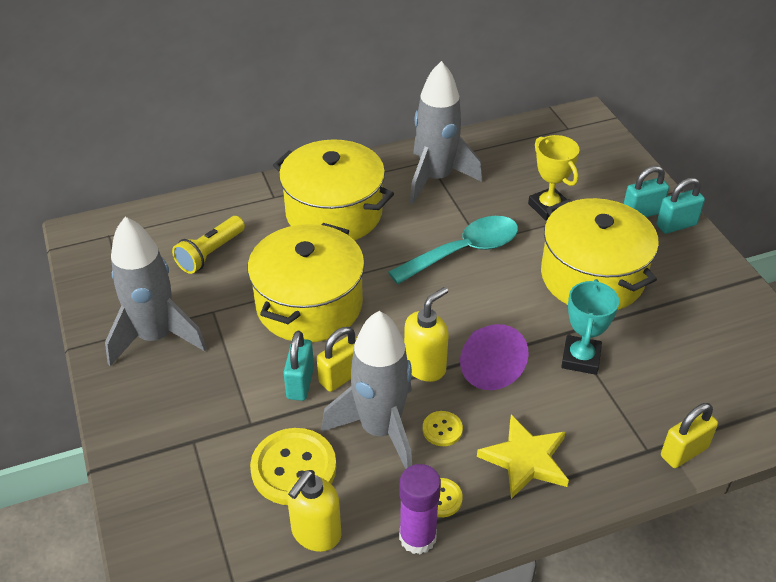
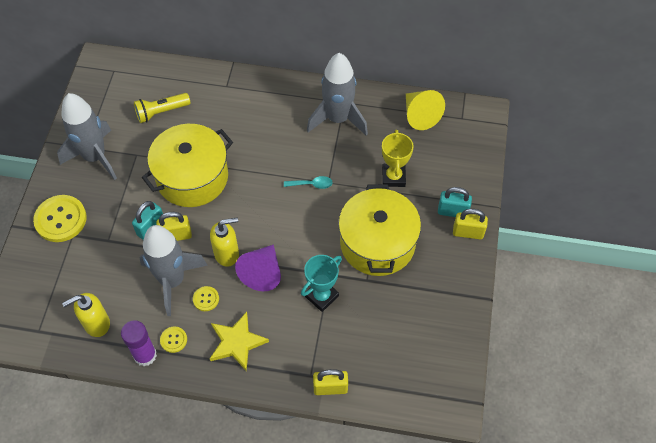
camera: 30 degrees right, 15 degrees up
yellow button [250,428,336,505] -> yellow button moved to [33,195,87,242]
yellow pot [273,139,394,240] -> none
turquoise spoon [388,216,518,284] -> turquoise spoon [284,176,333,189], size x0.47
turquoise padlock [657,178,705,234] -> yellow padlock [453,209,488,240]
none -> yellow cone [406,90,445,130]

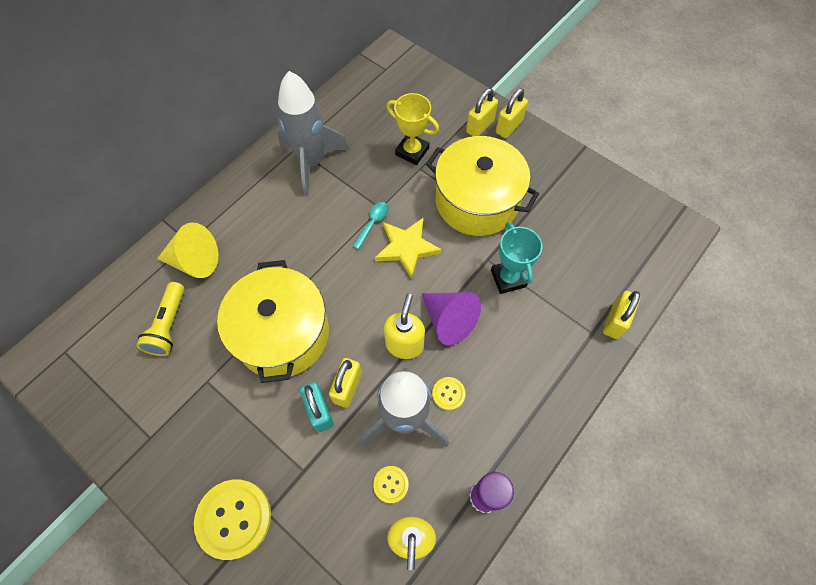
camera: 60 degrees left, 5 degrees up
grey rocket [57,93,117,180] -> none
yellow button [160,326,187,353] -> yellow button moved to [373,466,409,503]
yellow star [210,312,269,371] -> yellow star moved to [375,218,442,279]
yellow cone [406,90,445,130] -> yellow cone moved to [157,222,218,278]
turquoise padlock [438,187,472,217] -> yellow padlock [466,88,498,136]

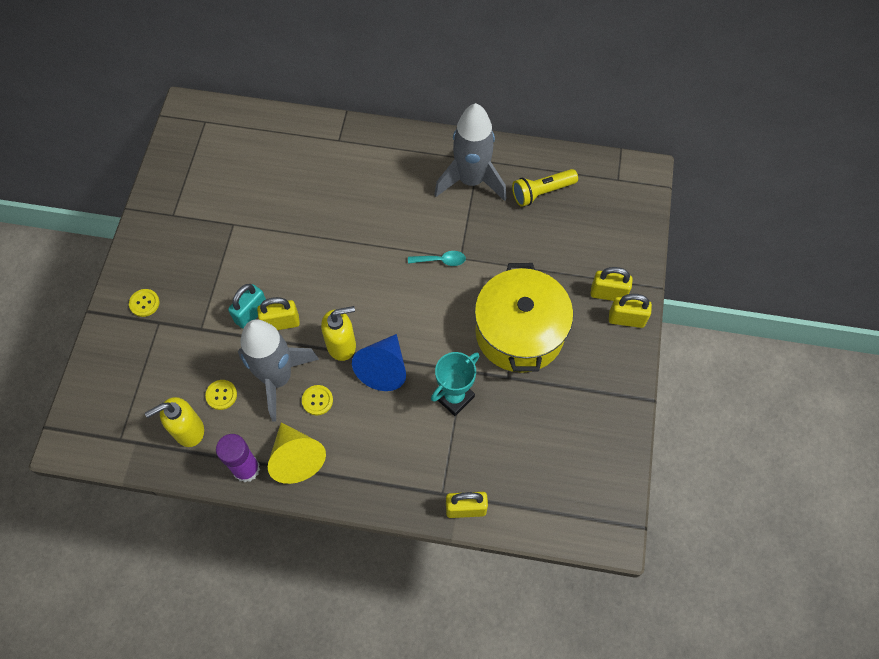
camera: 60 degrees right, 0 degrees up
yellow flashlight [136,282,185,356] -> yellow flashlight moved to [512,169,578,207]
yellow cone [157,222,218,278] -> yellow cone moved to [268,422,326,484]
yellow button [194,479,271,560] -> yellow button [129,289,160,317], size x0.49
yellow pot [217,260,329,383] -> none
yellow star [375,218,442,279] -> none
yellow trophy [386,93,439,165] -> none
purple cone [421,292,481,345] -> blue cone [352,334,406,391]

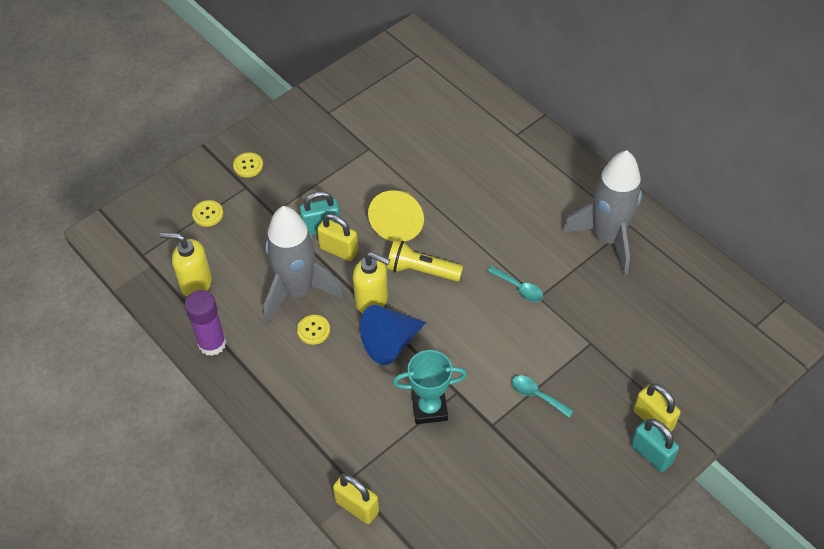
camera: 40 degrees right, 10 degrees down
yellow button [205,380,237,410] -> yellow button moved to [192,200,223,227]
yellow cone [268,422,326,484] -> yellow cone moved to [368,190,424,242]
yellow pot [475,263,573,373] -> turquoise spoon [512,375,574,417]
yellow flashlight [512,169,578,207] -> yellow flashlight moved to [387,240,463,281]
yellow padlock [609,294,652,328] -> turquoise padlock [631,419,679,472]

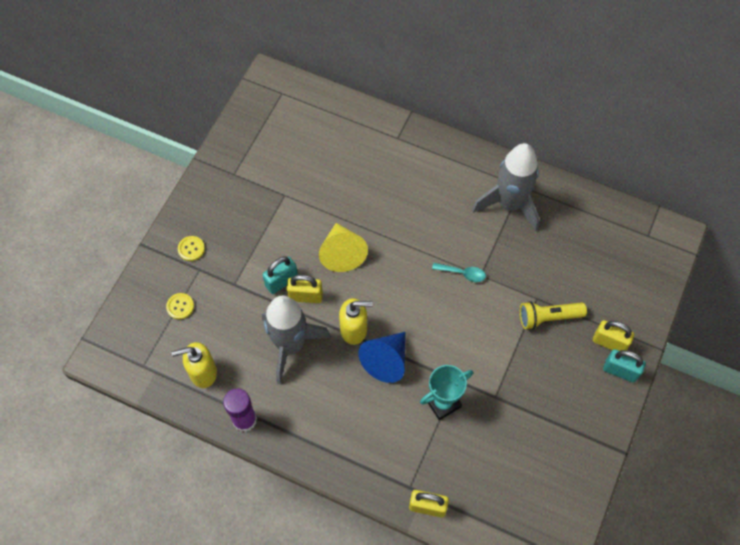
camera: 25 degrees left, 10 degrees up
yellow button [297,315,330,345] -> none
yellow flashlight [387,240,463,281] -> yellow flashlight moved to [520,301,587,330]
turquoise spoon [512,375,574,417] -> none

